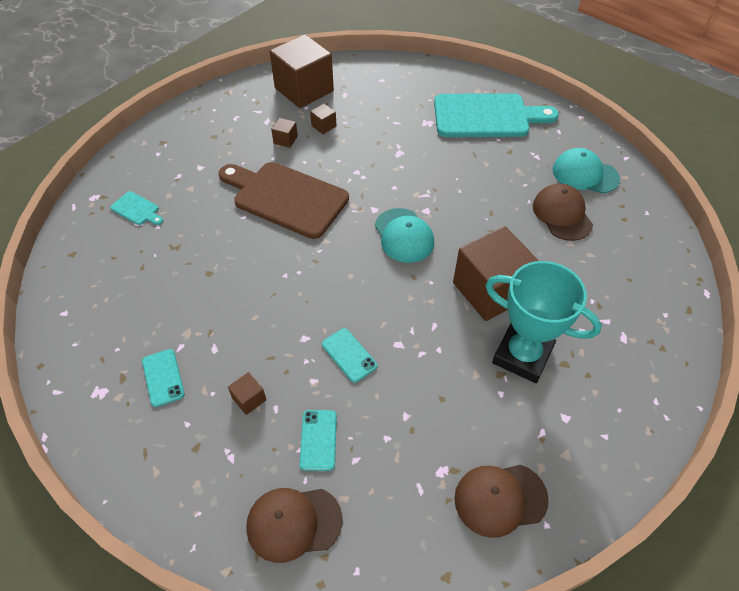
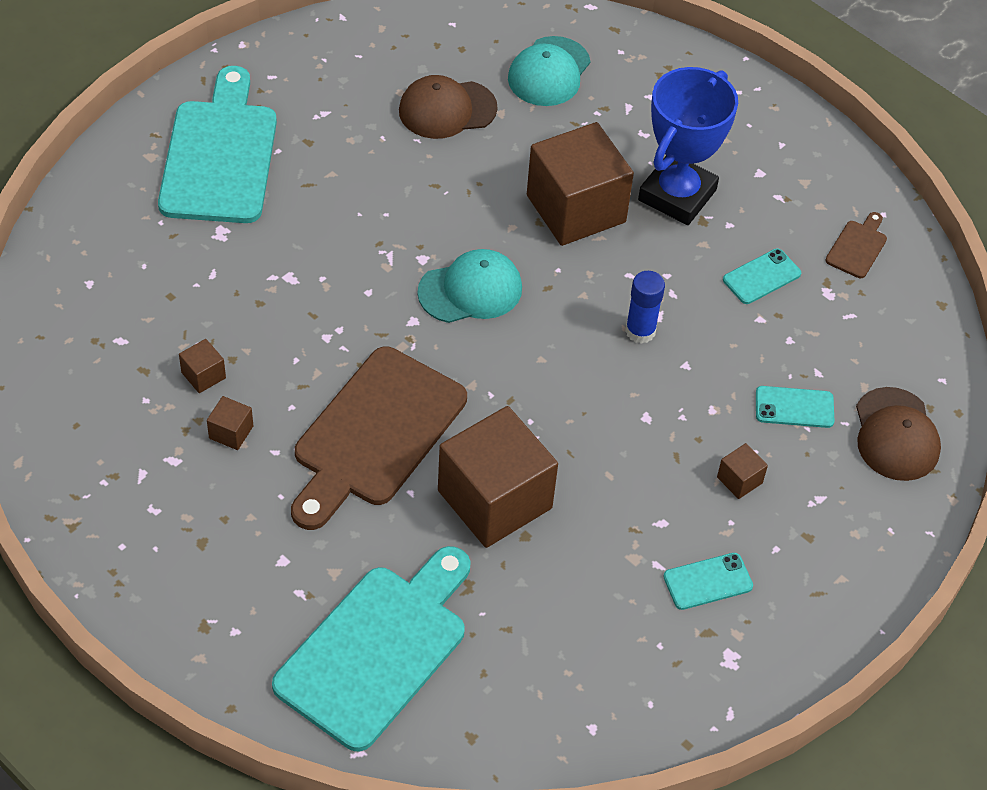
camera: 90 degrees left, 0 degrees up
turquoise cutting board [110,191,163,225] -> turquoise cutting board [272,546,471,751], size x2.39
brown cube [270,34,334,108] -> brown cube moved to [438,406,558,548]
turquoise phone [322,328,378,383] -> turquoise phone moved to [723,249,801,304]
brown cap [455,465,549,538] -> brown cutting board [826,212,887,278]
turquoise trophy [485,261,602,383] -> blue trophy [638,67,738,225]
turquoise cap [552,148,620,194] -> turquoise cap moved to [508,36,590,106]
none -> blue glue stick [625,271,665,344]

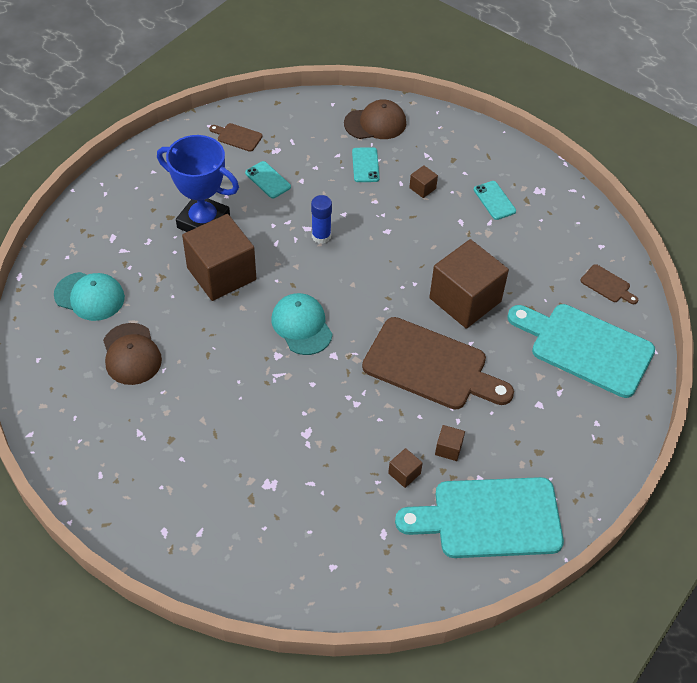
camera: 95 degrees left, 0 degrees up
turquoise cutting board [158,66,277,223] -> turquoise cutting board moved to [395,477,564,558]
none -> brown cutting board [581,264,638,304]

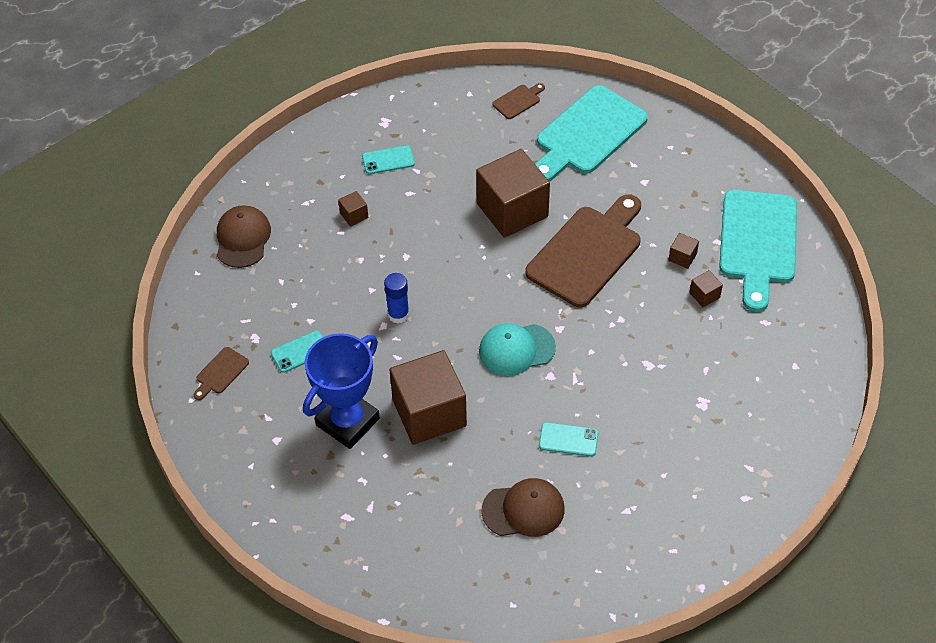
camera: 75 degrees left, 0 degrees up
turquoise cap [54,272,125,321] -> none
turquoise phone [352,147,380,182] -> turquoise phone moved to [539,422,598,457]

